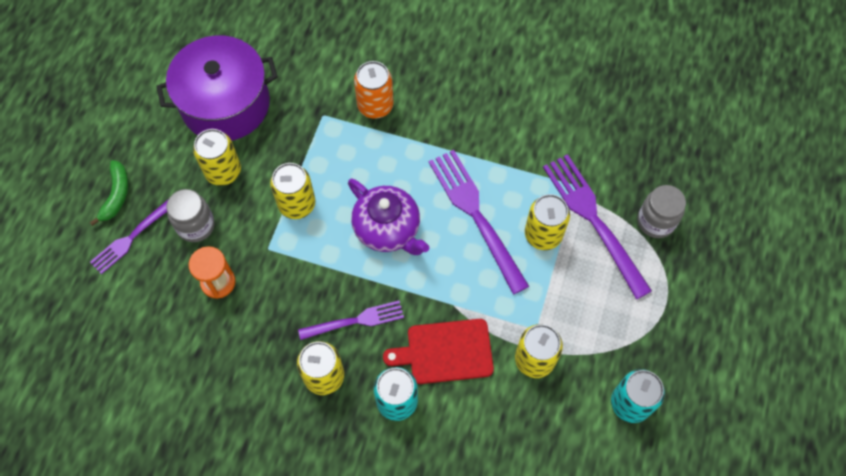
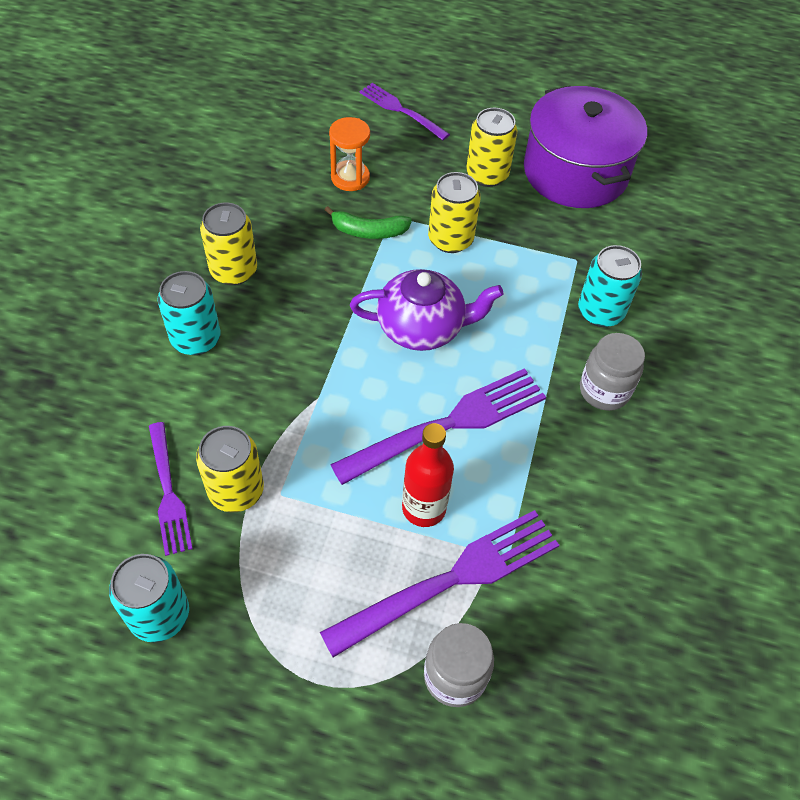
camera: 85 degrees right, 10 degrees down
green banana [90,160,128,226] -> green banana moved to [325,206,412,239]
grey jar [166,189,215,242] -> grey jar moved to [580,333,645,411]
purple fork [298,301,404,340] -> purple fork moved to [149,422,193,556]
purple teapot [348,179,429,255] -> purple teapot turned 135 degrees counterclockwise [350,269,503,351]
orange can [354,61,394,119] -> turquoise can [578,245,642,327]
red cutting board [383,319,494,384] -> none
yellow can [525,194,570,250] -> red bottle [402,423,454,527]

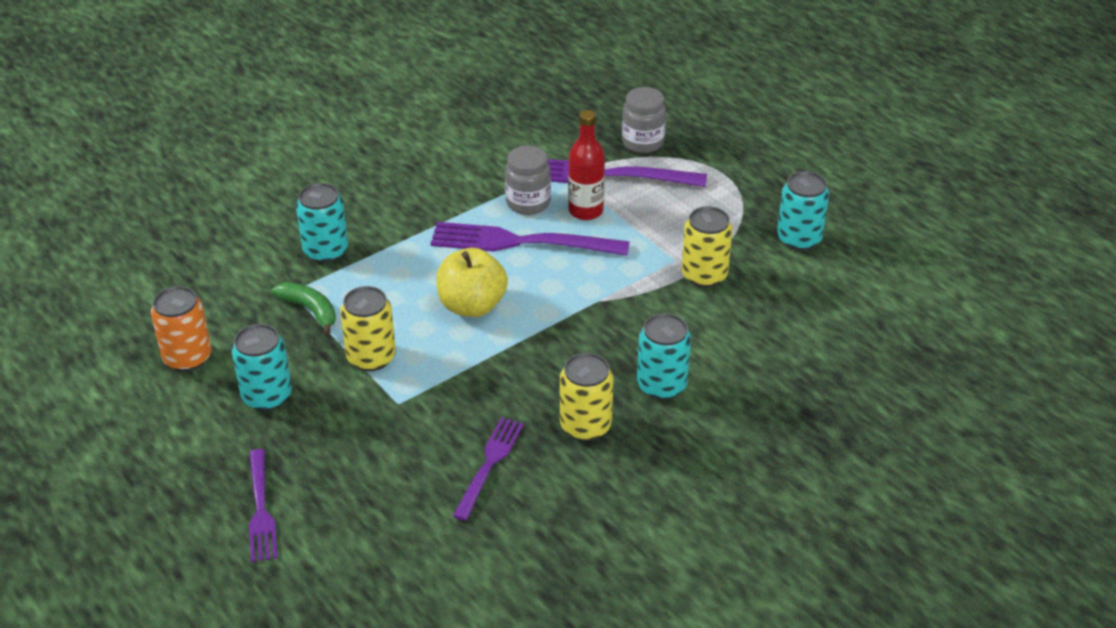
camera: 140 degrees left, 15 degrees down
purple fork [149,422,193,556] -> purple fork moved to [453,417,524,521]
green banana [325,206,412,239] -> green banana moved to [271,282,336,335]
orange hourglass [329,117,370,191] -> none
purple teapot [350,269,503,351] -> yellow apple [436,248,508,317]
yellow can [466,108,517,187] -> turquoise can [232,324,292,411]
purple pot [524,86,647,208] -> orange can [151,286,212,371]
grey jar [580,333,645,411] -> grey jar moved to [505,146,551,215]

